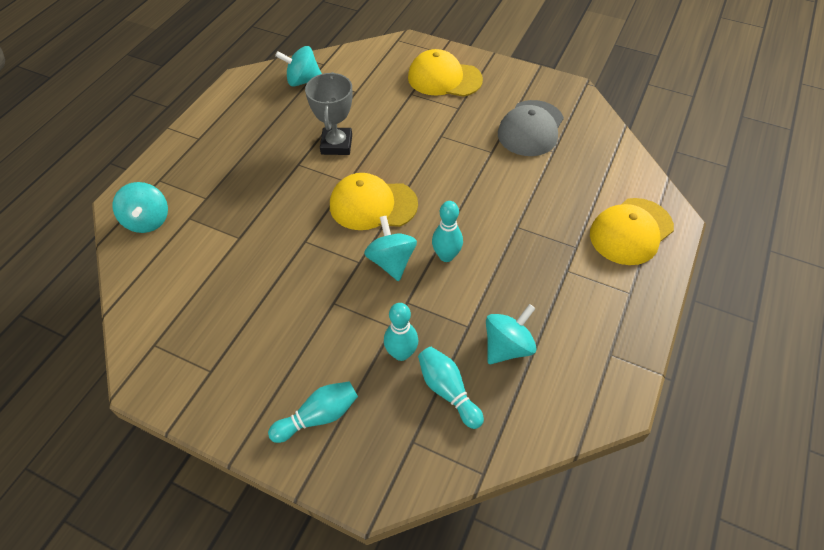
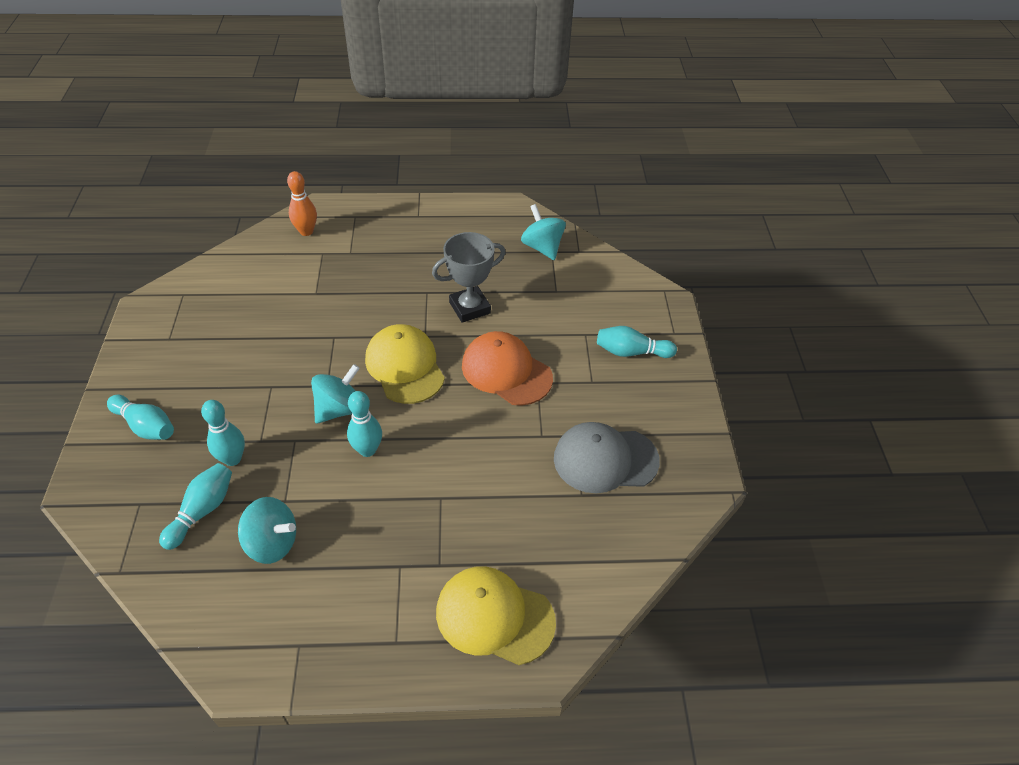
camera: 60 degrees right, 5 degrees down
turquoise spinning top [113,182,168,233] -> orange bowling pin [287,171,317,236]
yellow cap [408,49,483,97] -> turquoise bowling pin [597,326,677,358]
none -> orange cap [462,331,553,406]

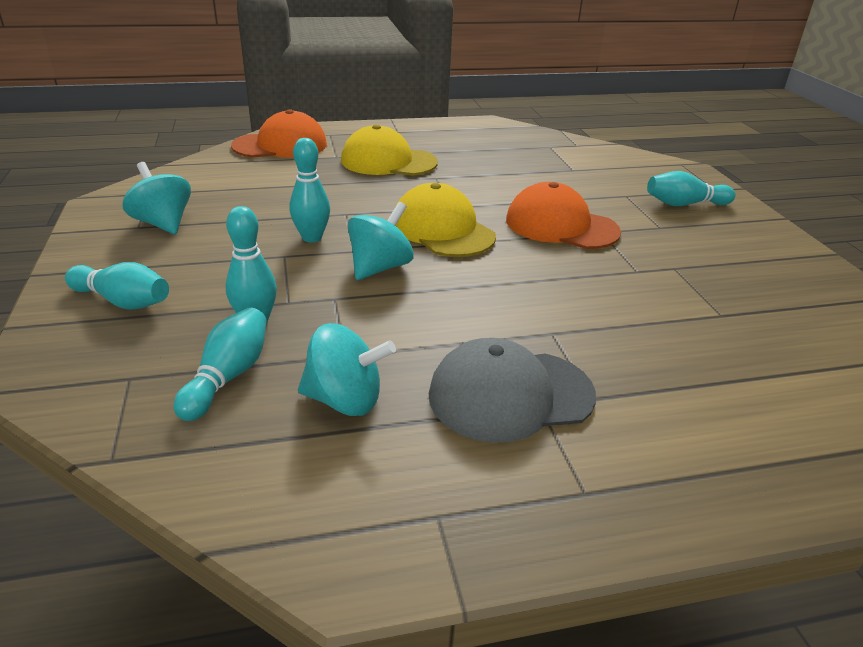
camera: 10 degrees left, 15 degrees down
orange bowling pin [287,171,317,236] -> orange cap [231,109,327,158]
turquoise bowling pin [347,391,382,457] -> turquoise bowling pin moved to [289,138,330,242]
grey trophy [432,232,505,323] -> none
yellow cap [436,566,556,665] -> yellow cap moved to [341,124,438,176]
turquoise spinning top [521,204,566,260] -> turquoise spinning top moved to [122,162,191,234]
grey cap [554,422,660,493] -> grey cap moved to [429,338,596,442]

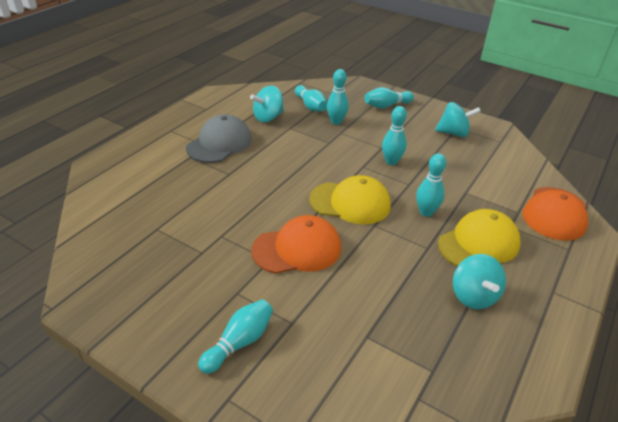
camera: 135 degrees right, 5 degrees up
turquoise spinning top [348,202,414,280] -> turquoise spinning top moved to [453,254,506,309]
none -> turquoise bowling pin [416,153,446,217]

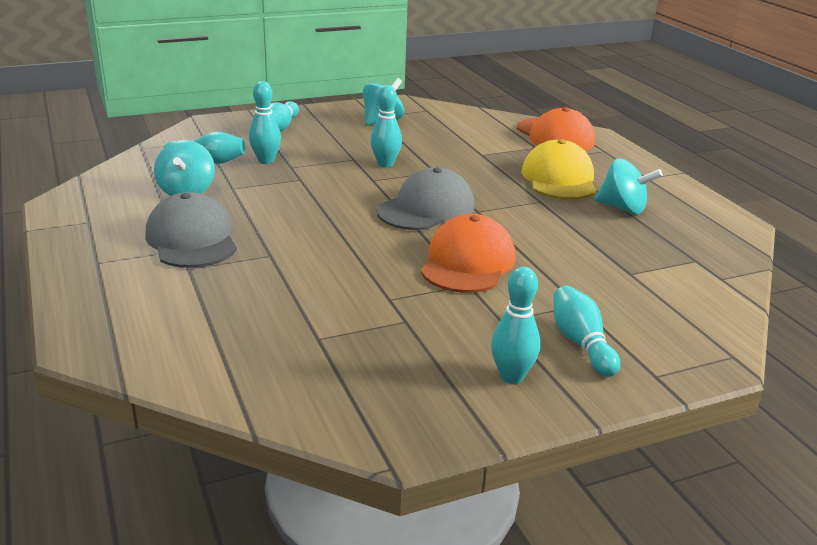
camera: 55 degrees left, 10 degrees down
yellow cap [309,175,391,224] -> grey cap [376,167,475,230]
turquoise bowling pin [416,153,446,217] -> turquoise bowling pin moved to [491,267,540,384]

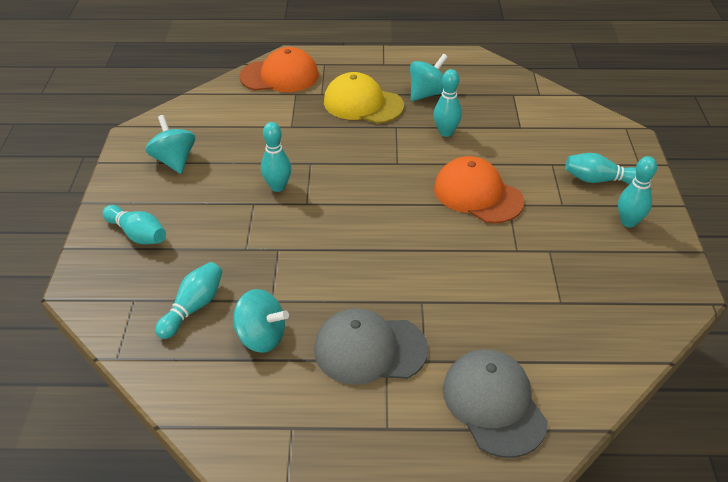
camera: 65 degrees left, 15 degrees up
turquoise bowling pin [249,81,281,164] -> turquoise bowling pin moved to [434,69,462,137]
grey cap [376,167,475,230] -> grey cap moved to [443,349,548,458]

